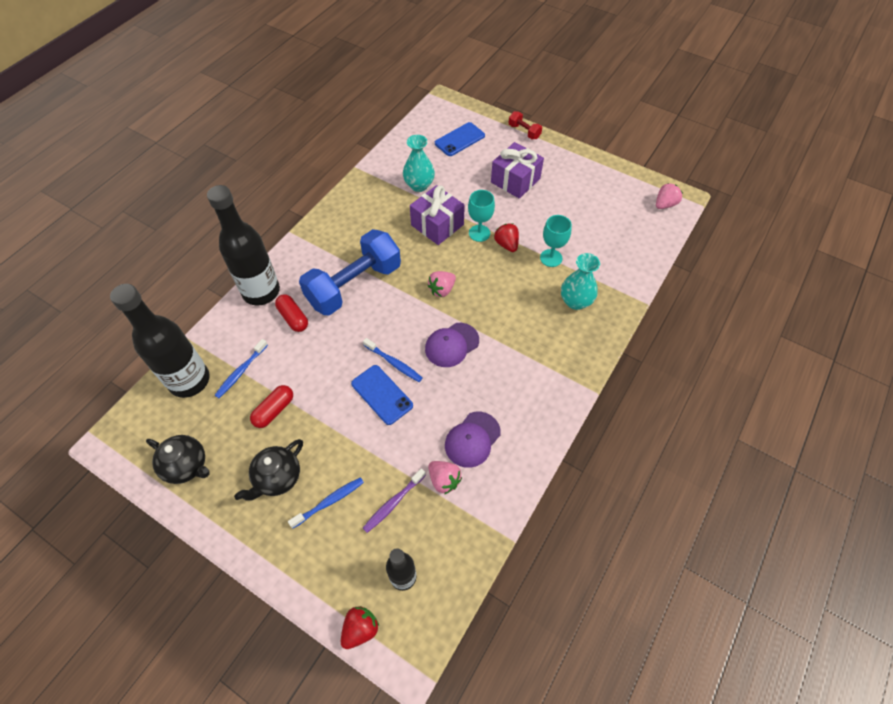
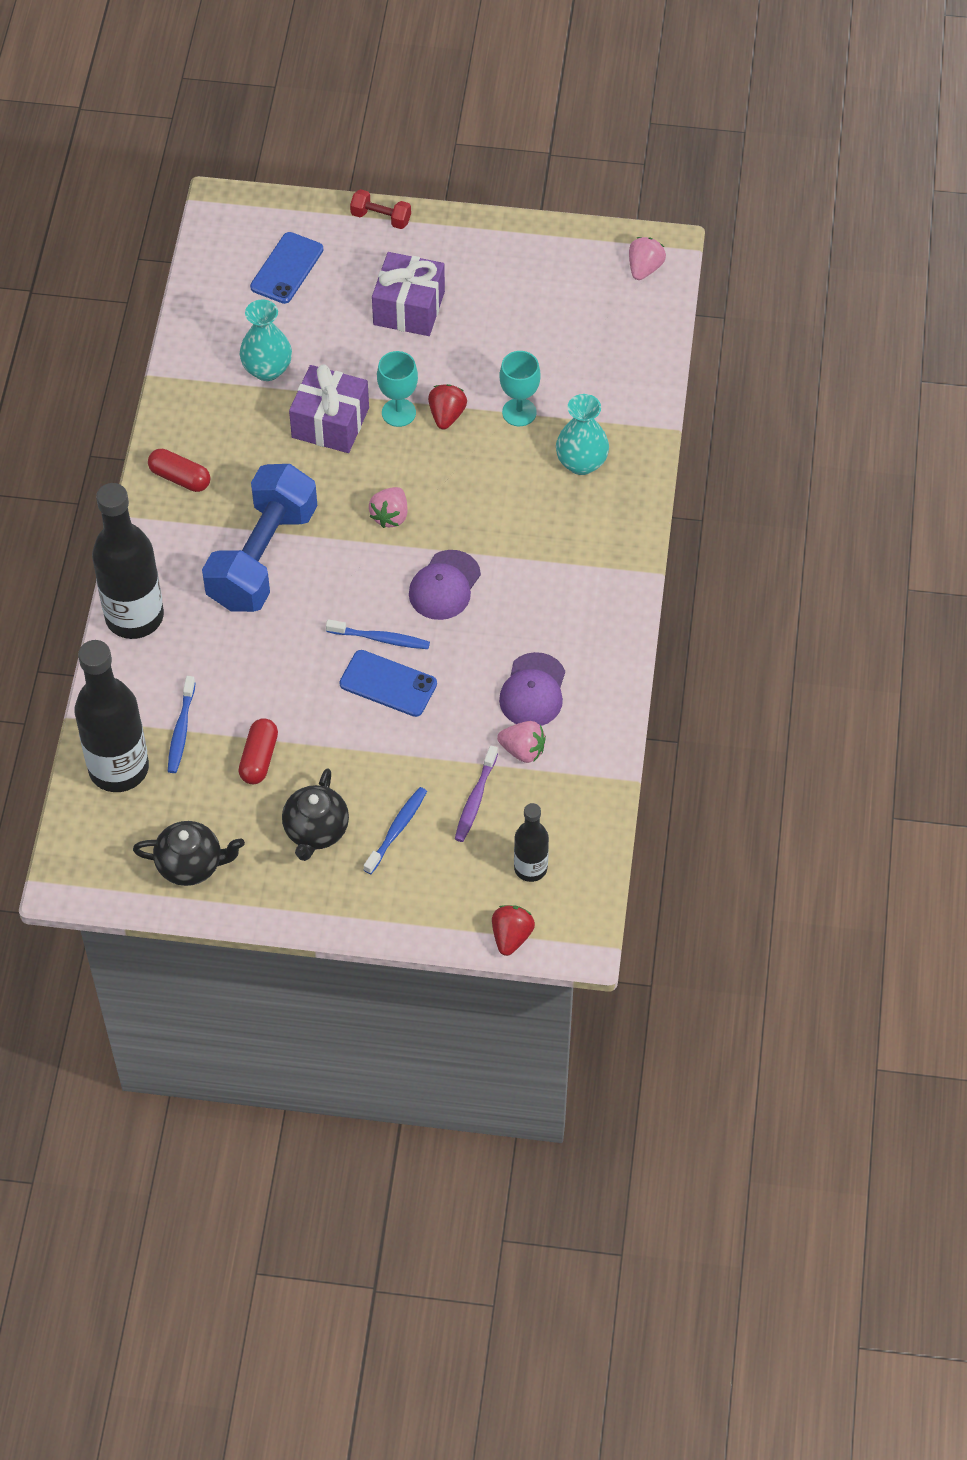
camera: 25 degrees left, 0 degrees up
red capsule [275,294,308,332] -> red capsule moved to [148,449,210,492]
red strawberry [494,223,519,252] -> red strawberry turned 60 degrees clockwise [428,384,467,429]

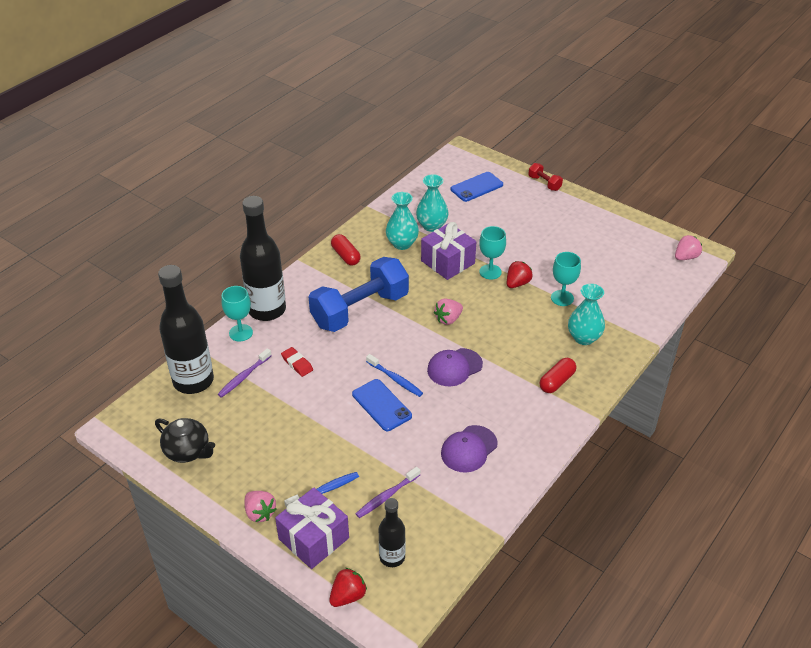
camera: 30 degrees right, 15 degrees down
blue toothbrush [168,676,196,773] -> purple toothbrush [218,348,272,398]
red capsule [238,718,278,784] -> red capsule moved to [540,358,576,393]
black teapot [282,768,349,861] -> none
purple gift [372,252,445,336] -> purple gift moved to [275,487,349,569]
pink strawberry [497,721,546,763] -> pink strawberry moved to [244,491,277,522]
none -> turquoise goblet [221,286,253,341]
none -> red eraser [281,347,313,377]
none -> turquoise vase [386,192,419,250]

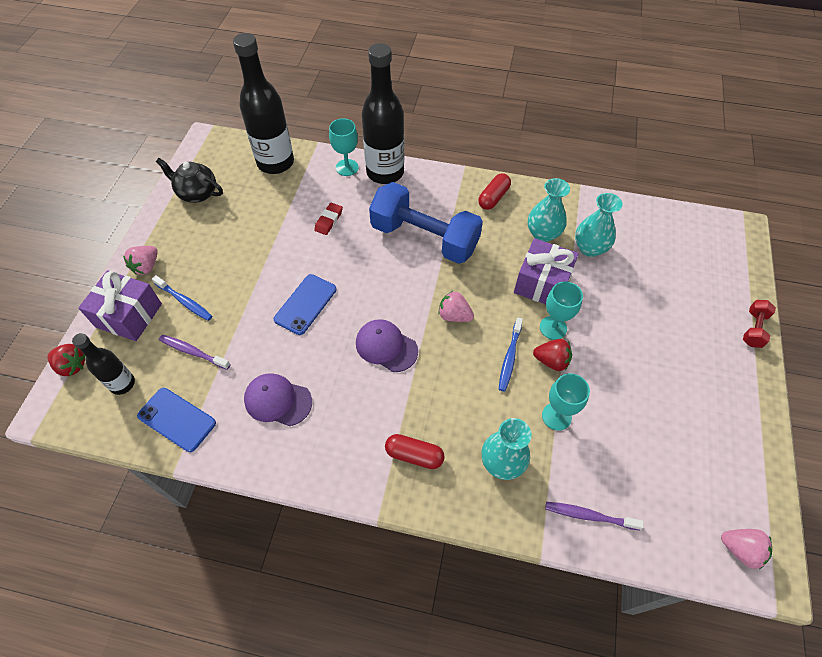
camera: 65 degrees right, 15 degrees up
black teapot [155,418,215,463] -> black teapot turned 105 degrees clockwise [156,158,223,203]
purple toothbrush [218,348,272,398] -> purple toothbrush moved to [545,502,644,531]
blue toothbrush [366,354,423,397] -> blue toothbrush moved to [499,317,523,392]
blue phone [451,172,503,202] -> blue phone moved to [137,388,216,452]

